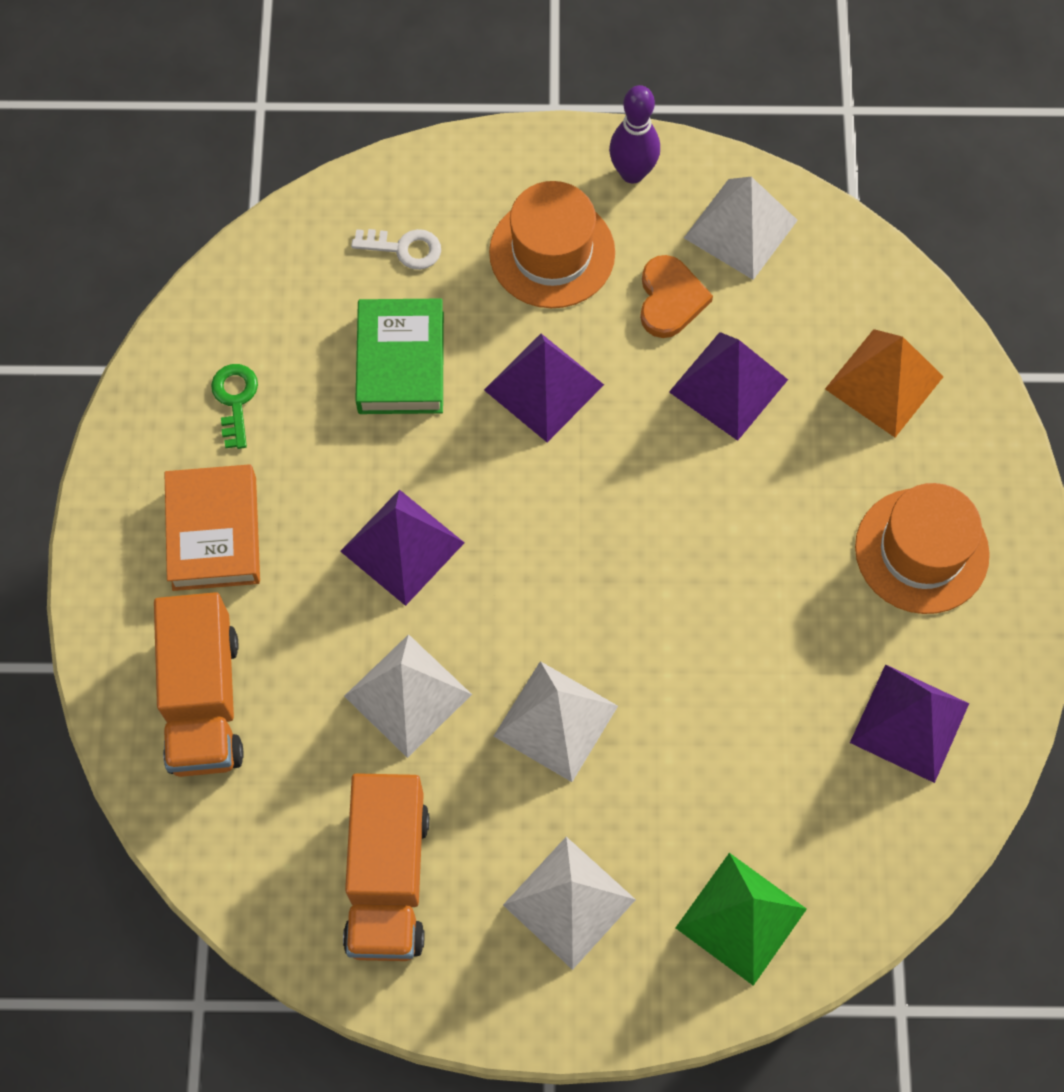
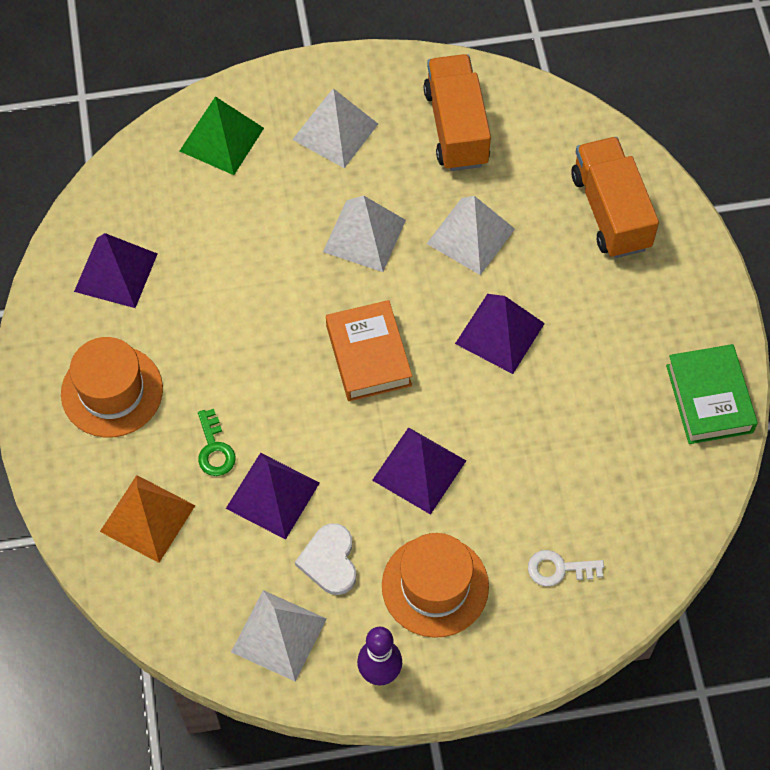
camera: 170 degrees right, 5 degrees down
orange book [164,464,260,591] -> orange book moved to [326,300,412,401]
green key [211,364,258,449] -> green key moved to [198,409,236,476]
green book [355,299,444,414] -> green book moved to [666,344,758,444]
orange heart [640,255,713,338] -> white heart [295,523,356,595]

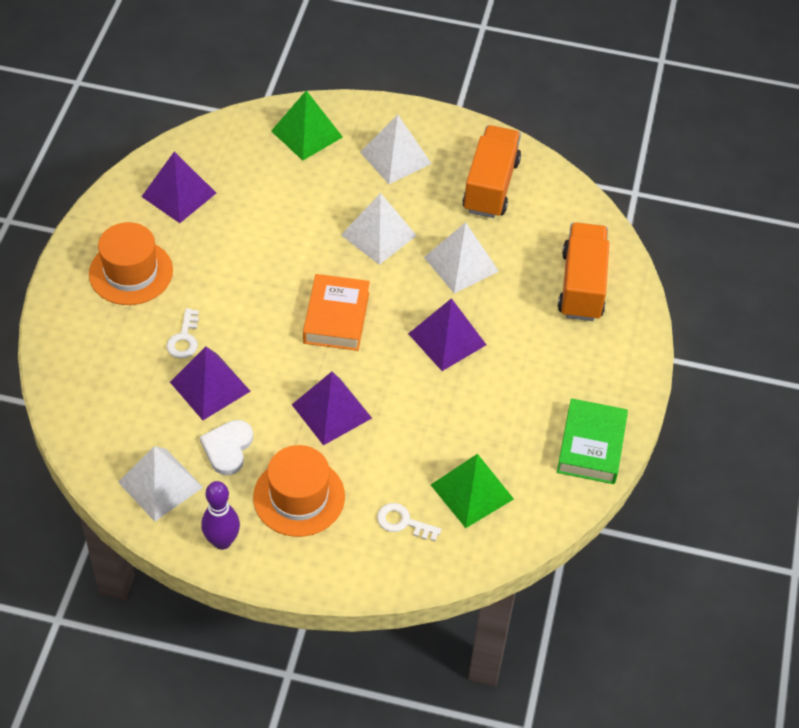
camera: 20 degrees right, 10 degrees down
orange pyramid [100,475,196,563] -> none
green key [198,409,236,476] -> white key [166,308,199,358]
none -> green pyramid [431,454,514,528]

